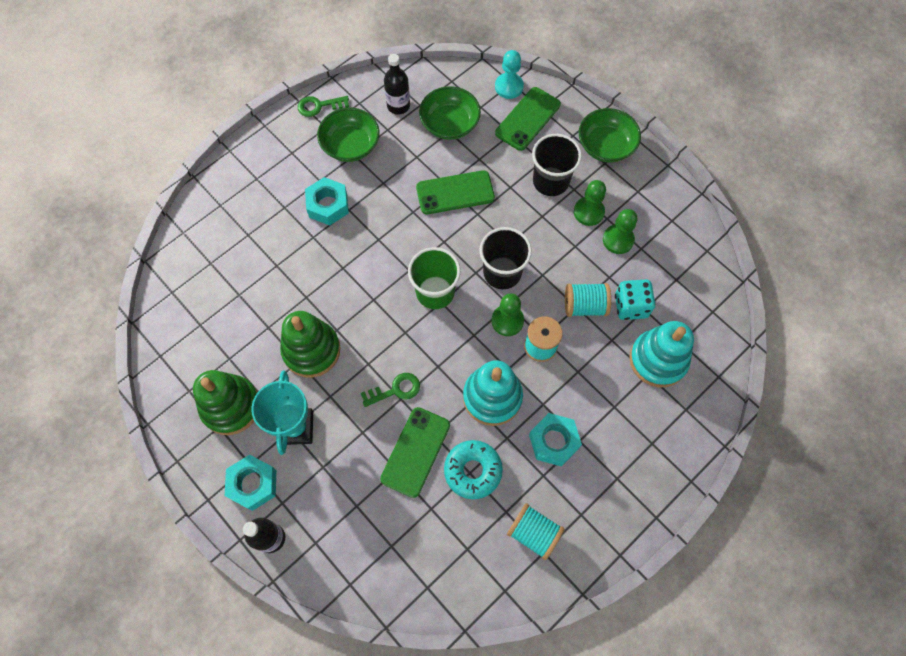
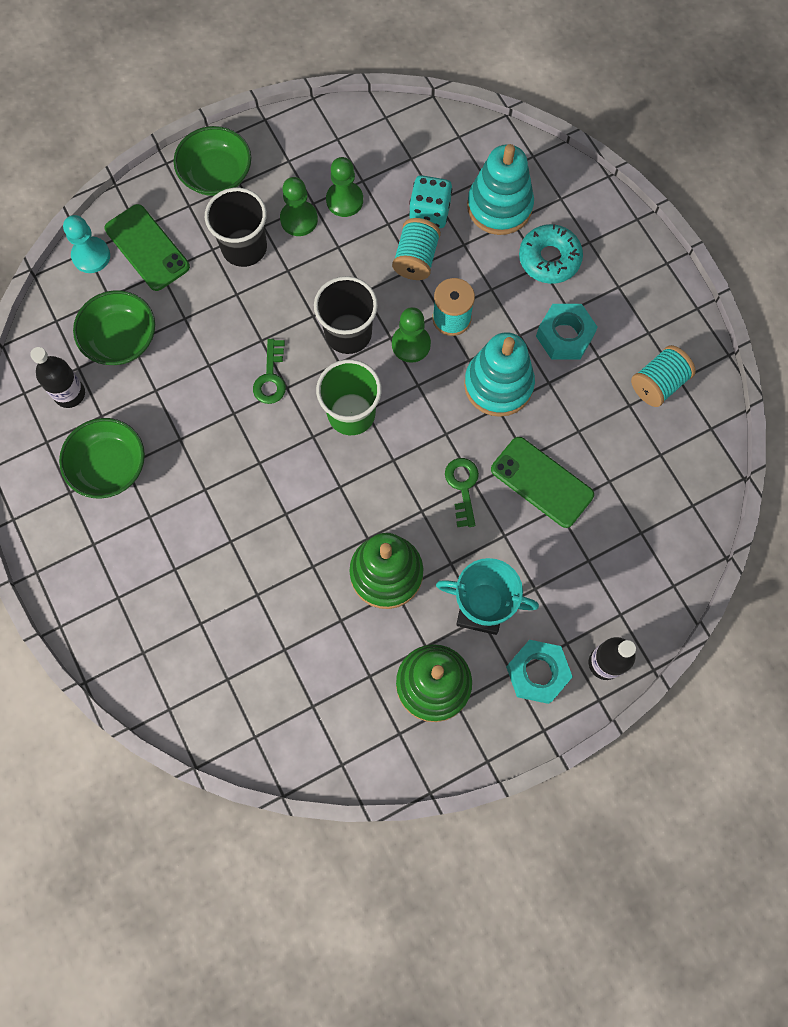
camera: 75 degrees left, 5 degrees up
green key [298,96,349,117] -> green key moved to [253,339,286,404]
turquoise nut [305,177,349,225] -> none
green phone [416,170,495,214] -> none
turquoise donut [444,440,503,499] -> turquoise donut moved to [519,224,583,284]

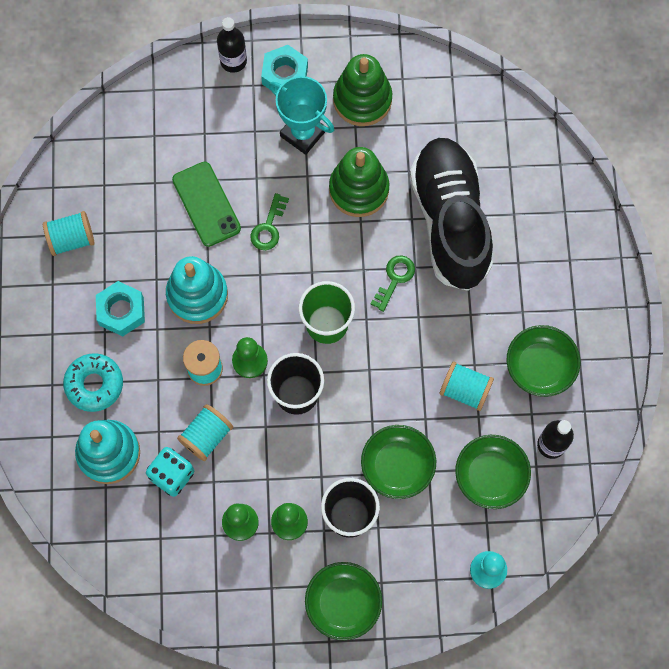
camera: 155 degrees left, 0 degrees up
green phone [104,204,190,291] -> none
green key [253,339,286,404] -> green key moved to [371,255,415,312]
none -> green bowl [361,425,436,499]
none -> black shoe [410,138,493,291]
none -> turquoise spool [439,361,494,411]

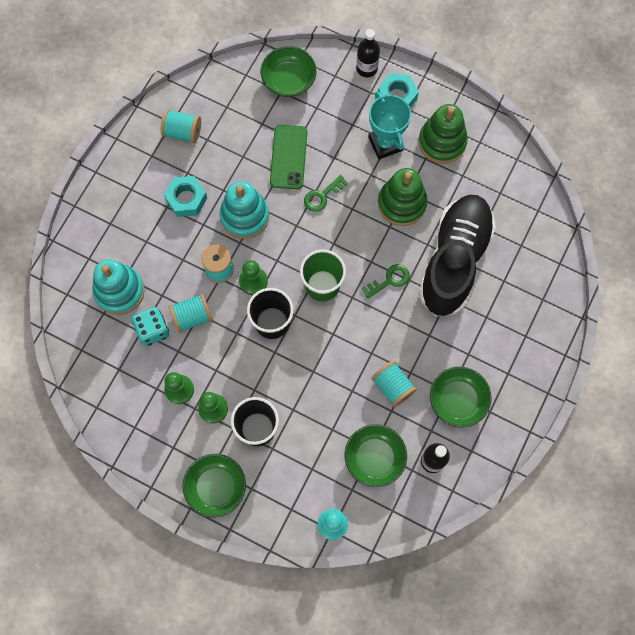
camera: 30 degrees right, 0 degrees up
turquoise donut [63,353,123,412] -> none
green bowl [361,425,436,499] -> green bowl moved to [261,46,317,97]

